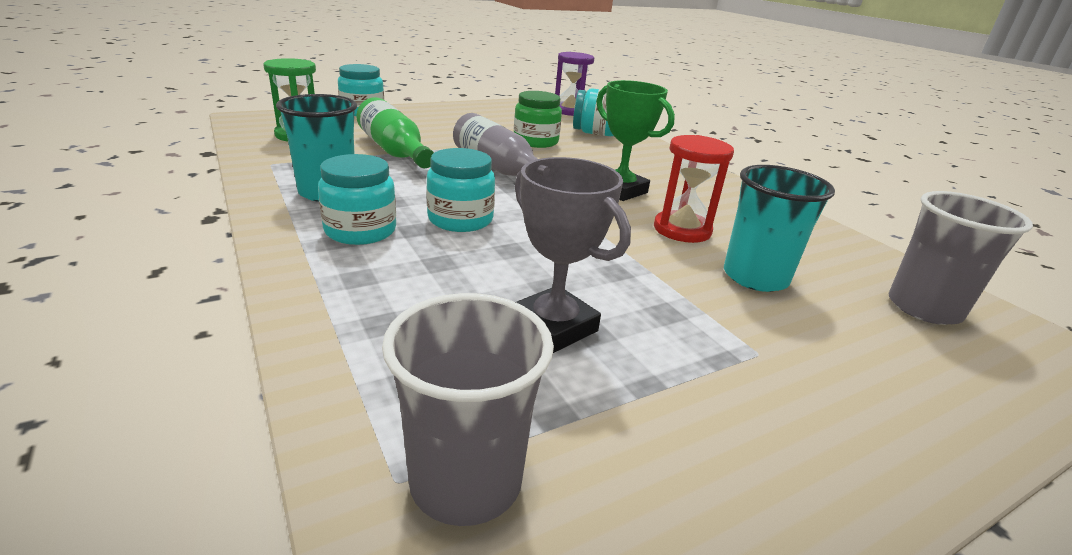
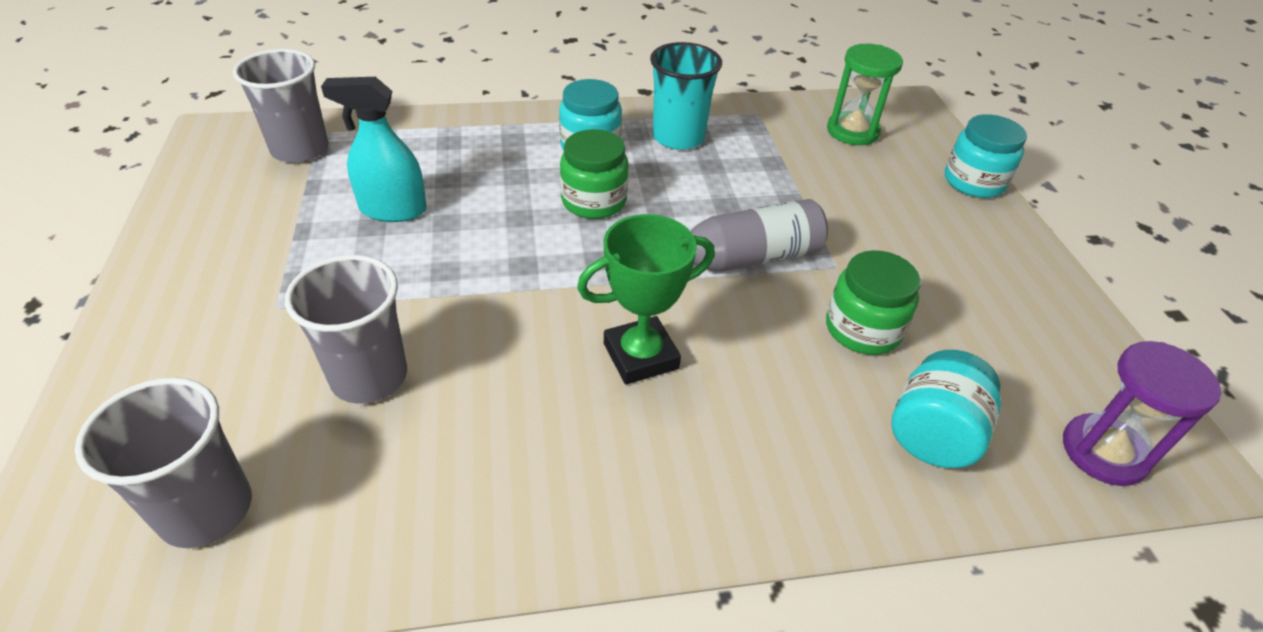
camera: 110 degrees right, 15 degrees up
green bottle [356,97,434,168] -> none
turquoise jar [426,148,495,232] -> green jar [560,129,629,219]
grey trophy [515,157,631,353] -> turquoise spray bottle [321,77,427,222]
red hourglass [654,135,734,243] -> none
turquoise cup [724,165,835,292] -> grey cup [285,255,407,404]

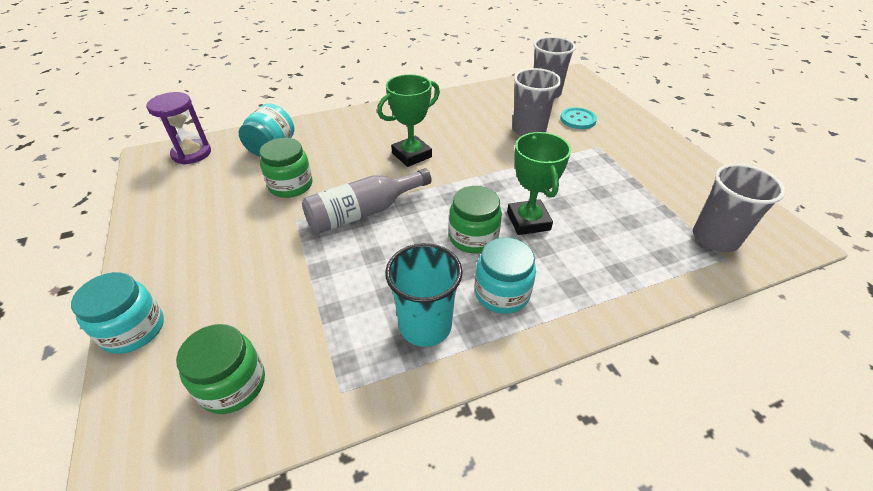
camera: 170 degrees right, 0 degrees up
turquoise spray bottle [321,77,427,222] -> none
green hourglass [827,44,903,145] -> green jar [176,324,265,414]
none -> green trophy [507,132,571,235]
none -> turquoise button [560,107,597,129]

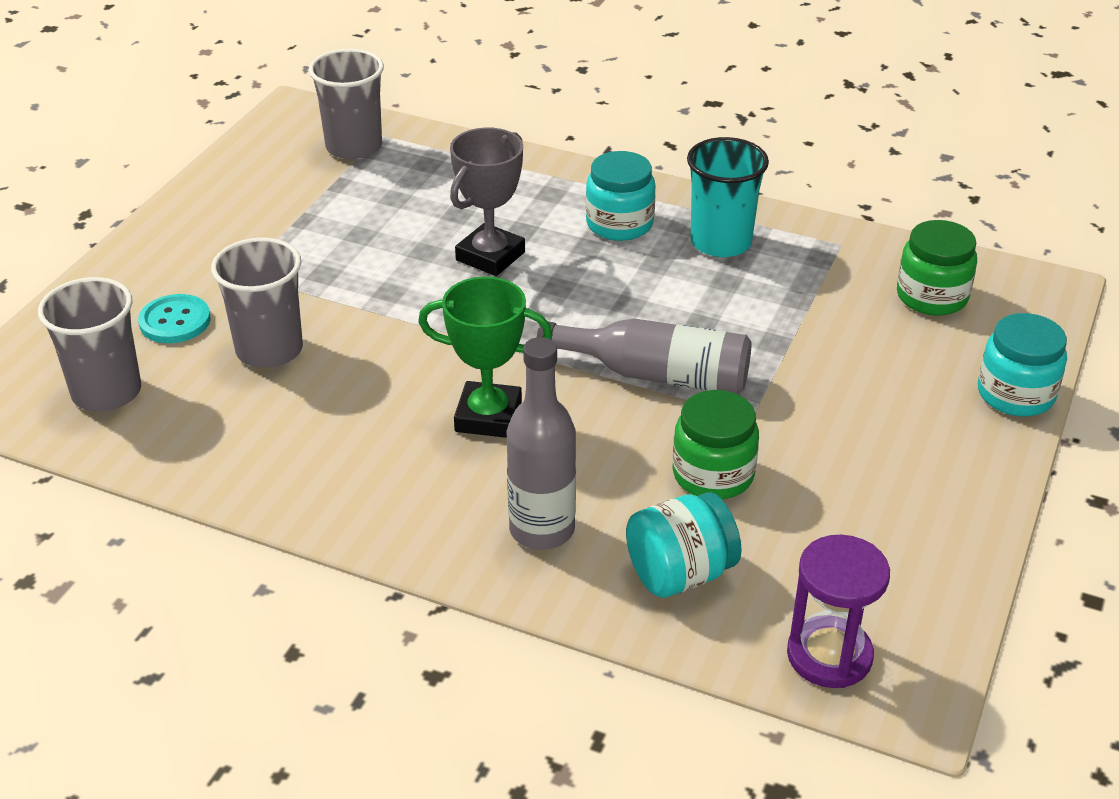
camera: 135 degrees left, 5 degrees down
green jar [449,186,502,253] -> none
green trophy [507,132,571,235] -> grey trophy [450,127,525,276]
none -> grey bottle [507,337,576,550]

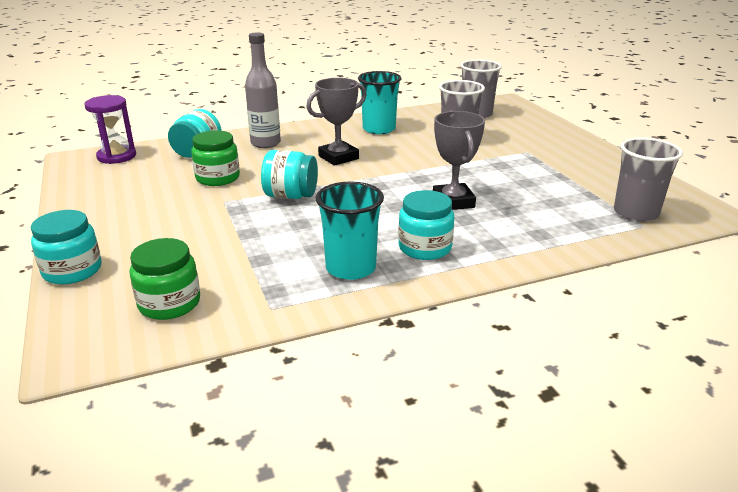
camera: 135 degrees right, 10 degrees down
turquoise button [138,294,211,343] -> none
green trophy [418,277,553,438] -> grey trophy [306,78,366,166]
grey bottle [537,318,752,394] -> turquoise jar [261,150,318,199]
none -> turquoise cup [358,71,401,134]

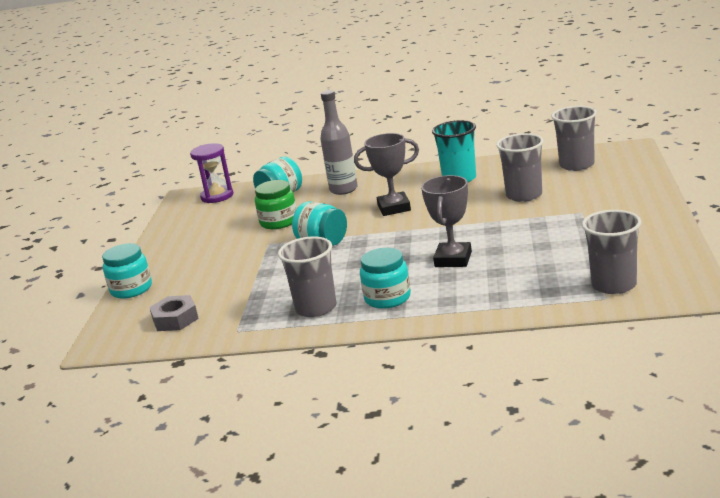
camera: 30 degrees right, 5 degrees down
green jar [130,238,200,320] -> grey nut [149,295,199,331]
turquoise cup [315,181,384,280] -> grey cup [278,236,337,317]

